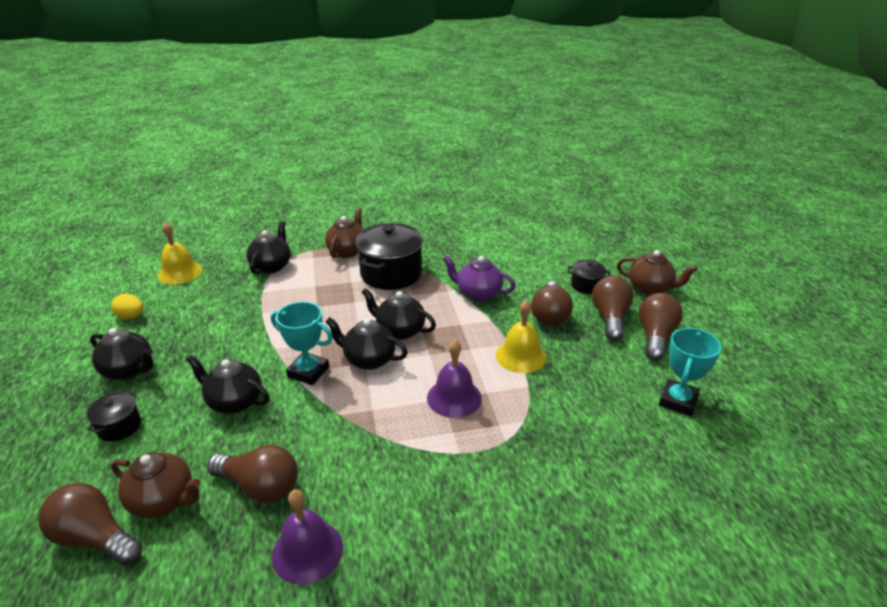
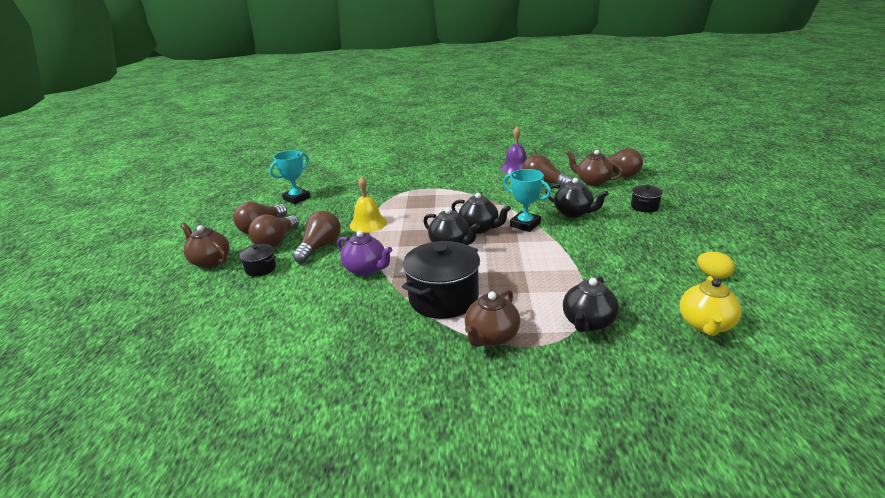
camera: 165 degrees left, 5 degrees down
black teapot [90,328,153,380] -> none
yellow bell [158,222,202,285] -> yellow teapot [680,276,742,336]
purple bell [427,340,482,418] -> none

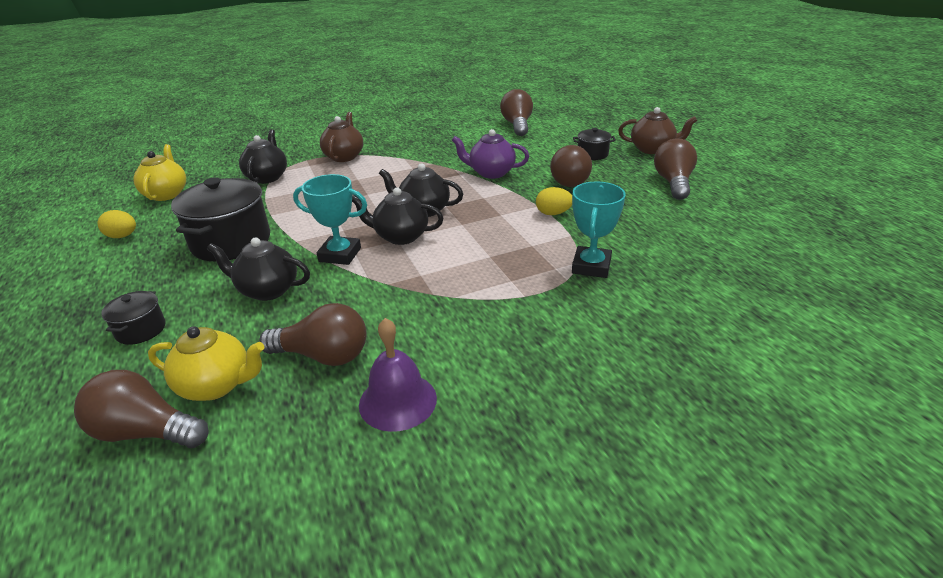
camera: 155 degrees right, 5 degrees up
brown light bulb [248,215,299,248] -> brown light bulb moved to [500,89,533,136]
turquoise trophy [269,150,310,204] -> turquoise trophy moved to [572,182,626,278]
yellow bell [350,176,387,233] -> yellow egg [536,187,572,215]
black pot [402,241,480,319] -> black pot moved to [171,177,270,261]
brown teapot [567,150,623,186] -> yellow teapot [148,326,264,401]

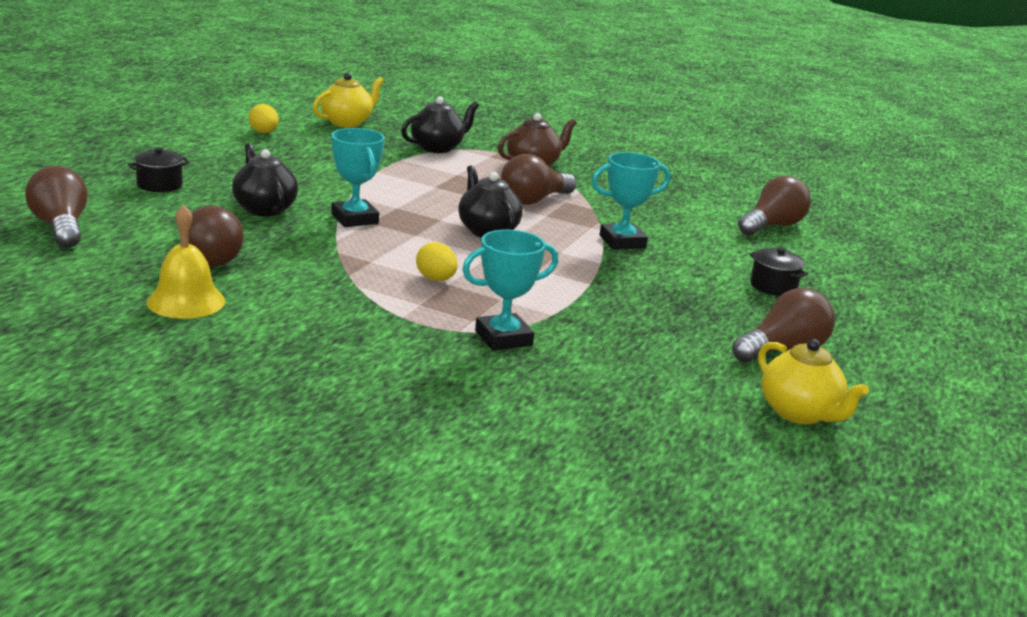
camera: 45 degrees right, 10 degrees down
yellow teapot [148,326,264,401] -> yellow teapot moved to [758,339,869,424]
black pot [171,177,270,261] -> none
black teapot [352,187,443,245] -> none
purple bell [359,318,437,432] -> yellow bell [147,204,225,319]
purple teapot [452,129,529,179] -> turquoise trophy [592,152,670,250]
yellow egg [536,187,572,215] -> yellow egg moved to [416,242,458,281]
brown light bulb [550,145,592,187] -> brown light bulb moved to [501,154,576,205]
brown teapot [618,107,697,154] -> none

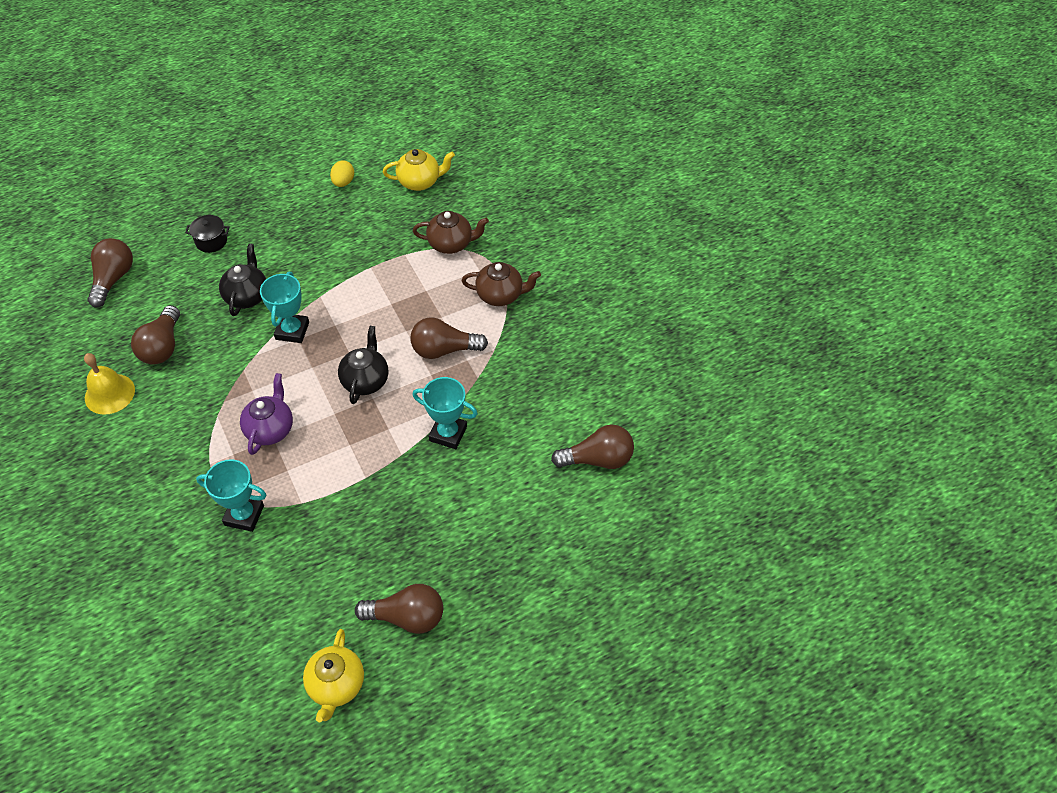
camera: 40 degrees right, 30 degrees up
black teapot [401,97,479,153] -> brown teapot [413,211,489,254]
yellow egg [416,242,458,281] -> purple teapot [240,373,293,455]
black pot [749,247,808,296] -> none

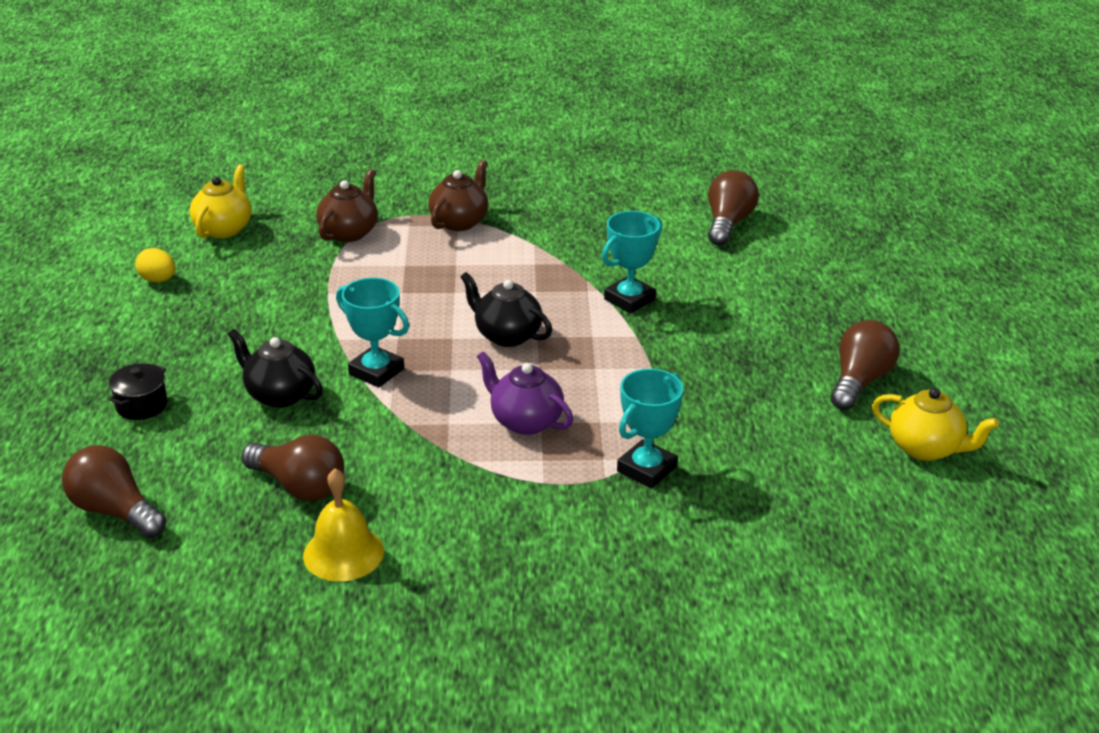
camera: 65 degrees left, 20 degrees down
brown light bulb [411,317,488,359] -> none

